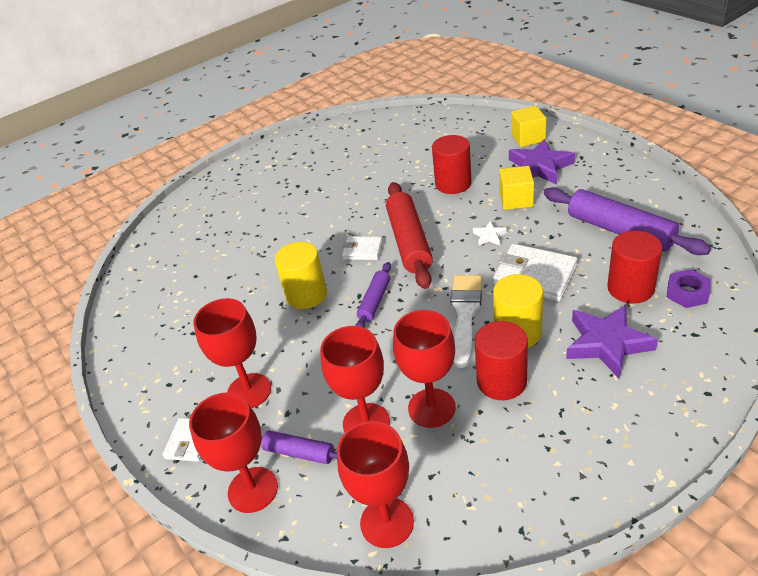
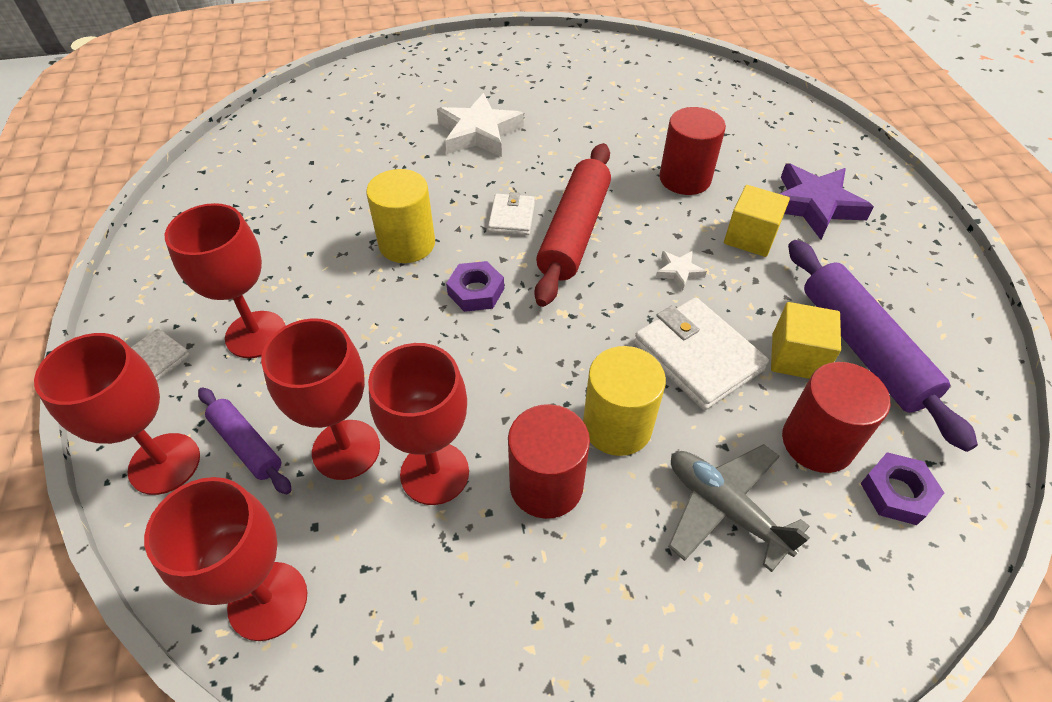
camera: 20 degrees right, 10 degrees up
white wallet [342,236,383,260] -> white wallet turned 60 degrees clockwise [488,192,535,235]
purple rolling pin [355,262,391,328] -> purple nut [446,261,504,312]
white brush [450,275,482,368] -> none
yellow cube [511,106,546,147] -> yellow cube moved to [771,302,841,379]
purple star [566,305,658,379] -> grey plane [668,444,810,572]
none -> white star [437,93,524,157]

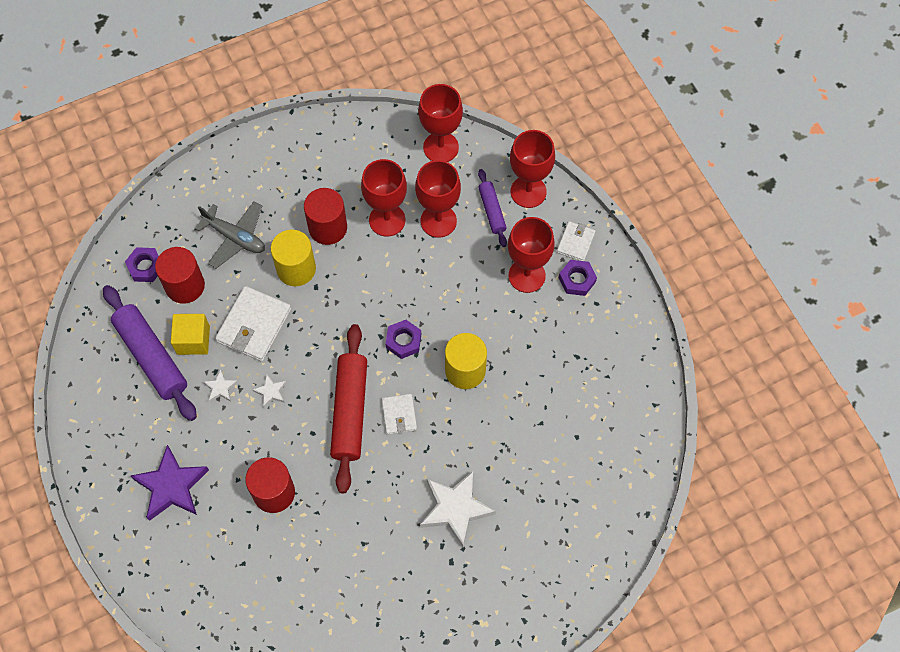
camera: 165 degrees right, 15 degrees up
purple rolling pin [198,387,292,494] -> purple rolling pin turned 45 degrees clockwise [478,169,507,247]
white wallet [634,297,769,410] -> white wallet turned 75 degrees clockwise [215,286,291,362]
yellow cube [724,185,790,257] -> none
none -> white star [203,369,238,402]
none -> purple nut [559,260,597,296]

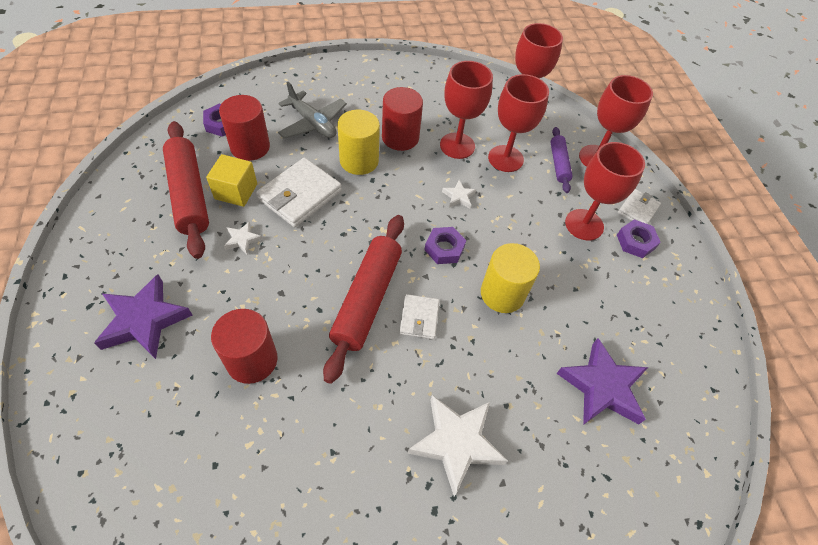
camera: 10 degrees right, 10 degrees down
purple rolling pin [103,285,197,421] -> red rolling pin [163,121,209,259]
white star [252,374,287,408] -> white star moved to [442,180,476,208]
none -> purple star [556,338,648,425]

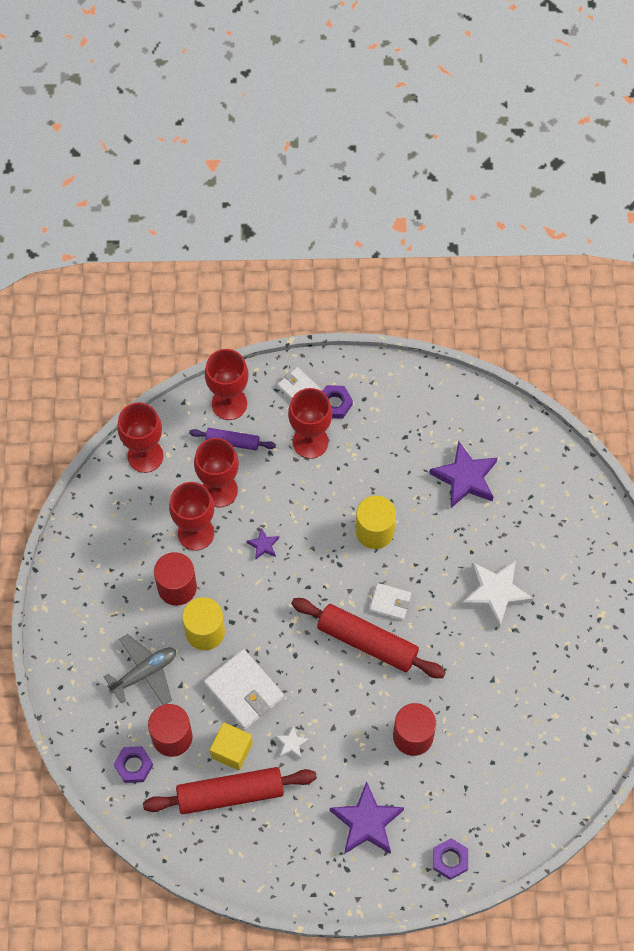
camera: 75 degrees left, 10 degrees up
purple nut [425,227,466,264] -> purple nut moved to [433,838,468,880]
white star [442,180,476,208] -> purple star [247,528,279,559]

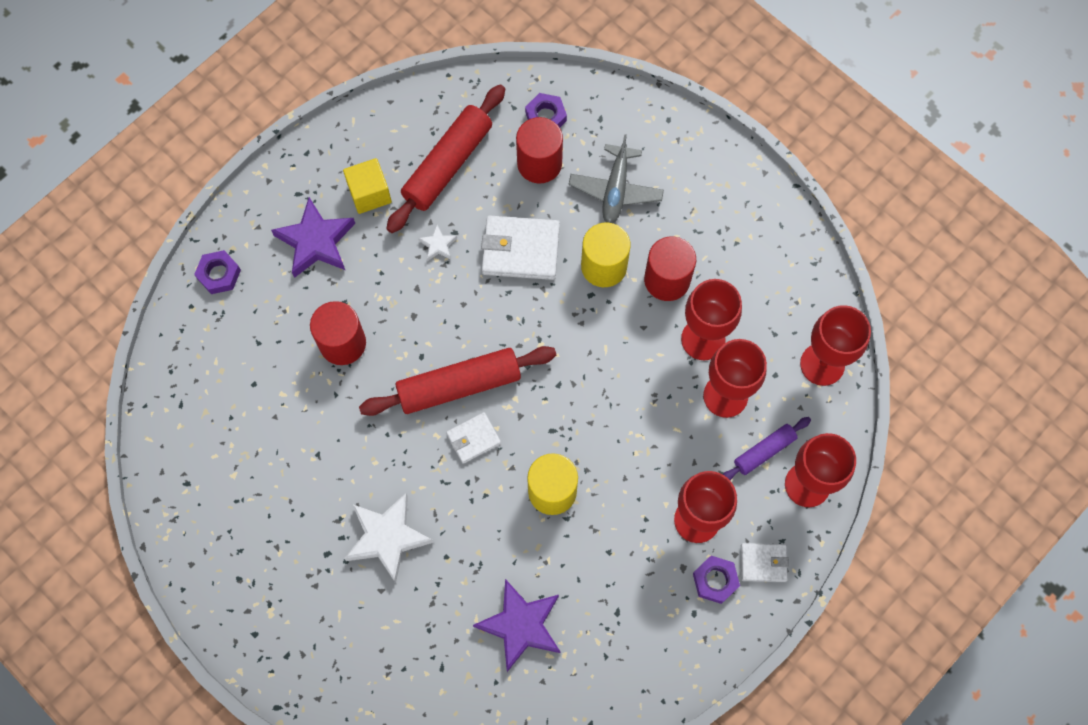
camera: 135 degrees right, 5 degrees up
yellow cube [210,722,253,770] -> yellow cube moved to [343,158,392,214]
purple star [247,528,279,559] -> none

